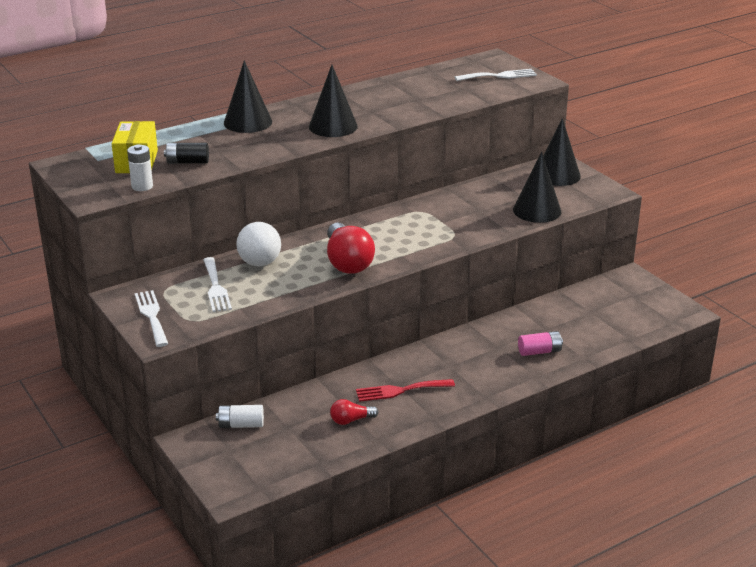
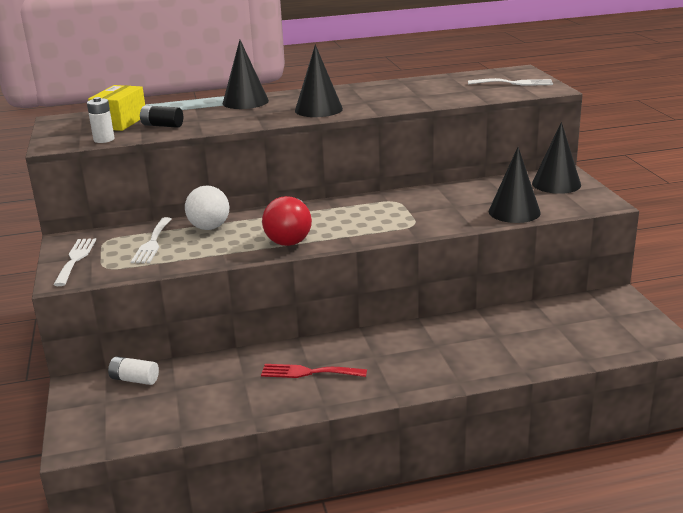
camera: 20 degrees right, 5 degrees down
red light bulb [330,399,378,425] -> none
pink battery [518,331,563,356] -> none

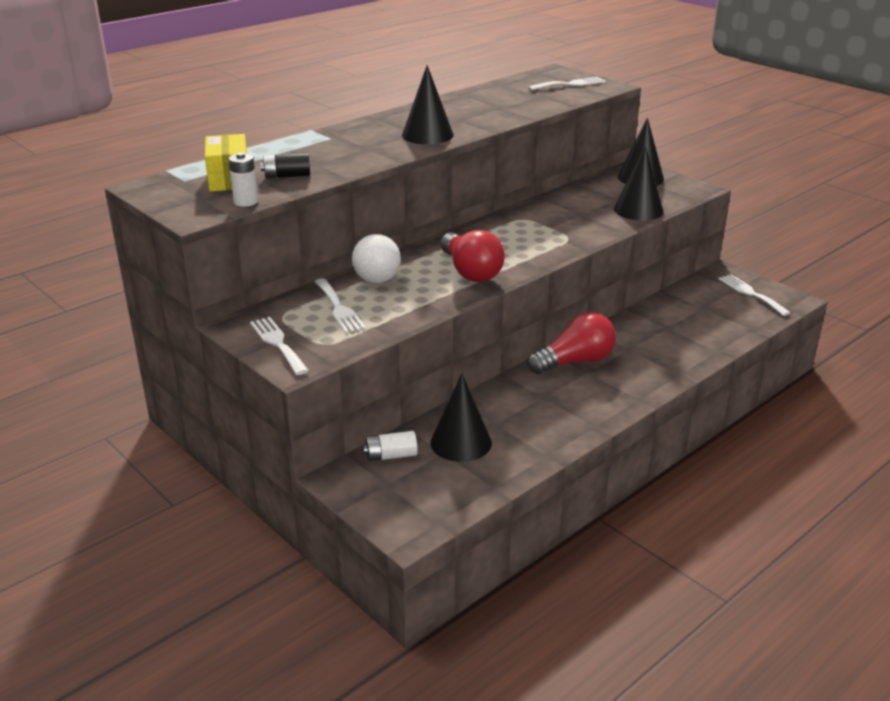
camera: 30 degrees left, 5 degrees up
black cone [223,40,269,109] -> black cone moved to [431,373,492,462]
red fork [261,364,367,378] -> none
none -> red light bulb [527,312,616,374]
none -> white fork [718,274,791,316]

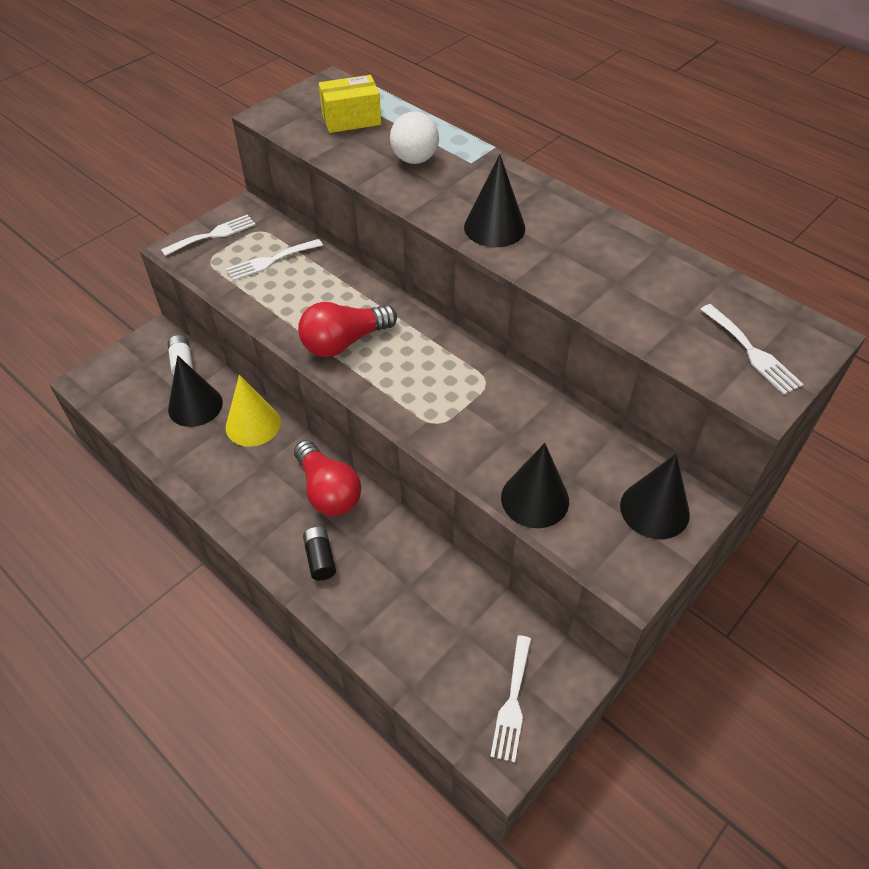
camera: 85 degrees right, 20 degrees up
white battery [228,152,258,207] -> none
black battery [260,152,310,179] -> black battery moved to [303,527,336,580]
white ball [352,234,401,283] -> white ball moved to [390,112,439,164]
white fork [718,274,791,316] -> white fork turned 135 degrees clockwise [490,635,531,762]
none -> yellow cone [226,375,281,447]

